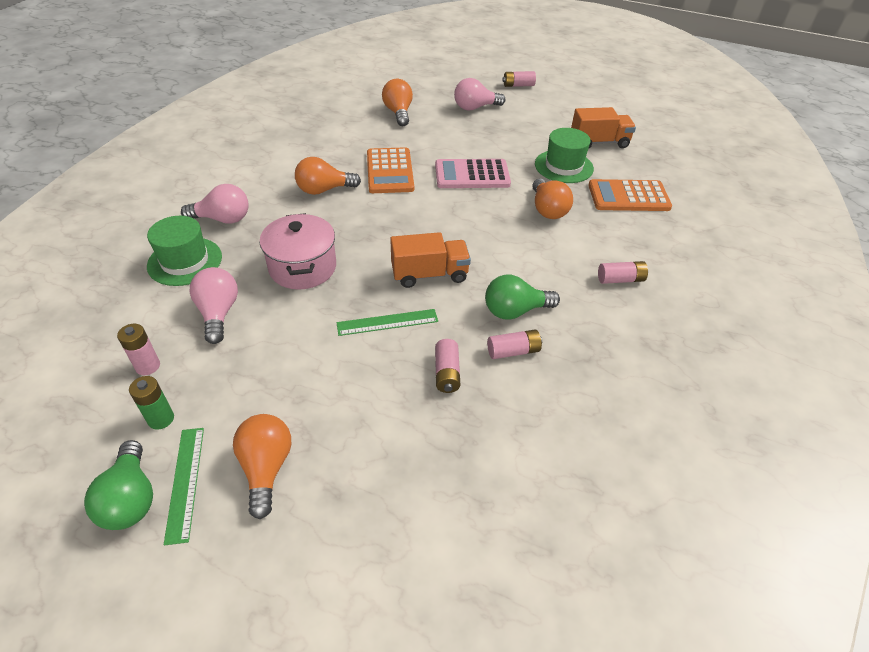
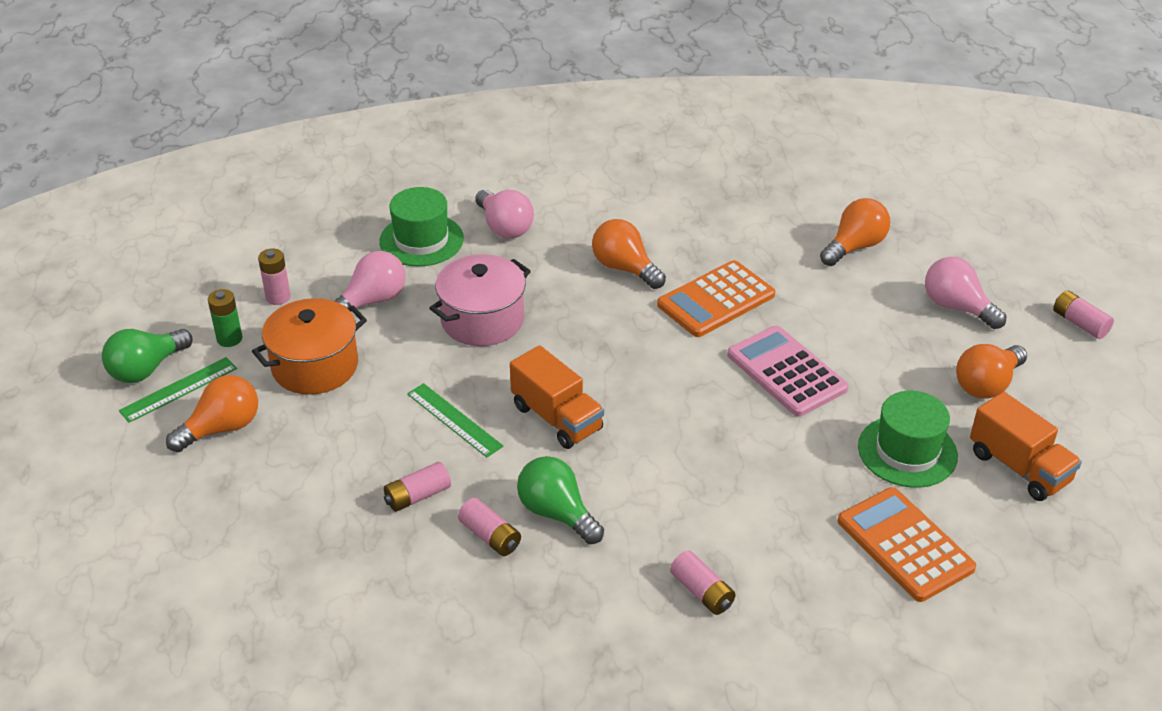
camera: 60 degrees right, 5 degrees down
orange light bulb [532,179,573,219] -> orange light bulb moved to [956,344,1027,399]
none -> orange pot [252,298,367,395]

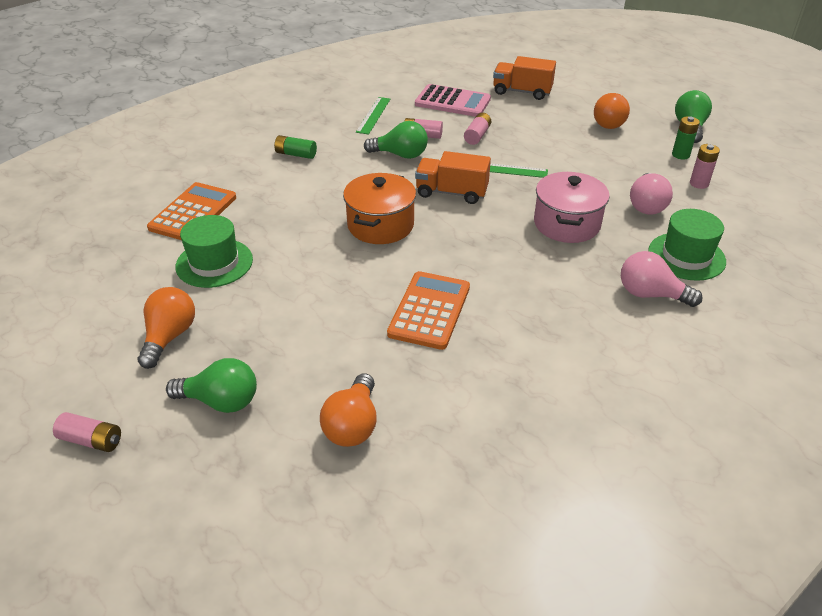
camera: 145 degrees right, 0 degrees up
green ruler [119,357,237,423] -> green ruler moved to [356,97,390,134]
orange pot [252,298,367,395] -> orange pot moved to [343,173,416,244]
orange light bulb [592,219,666,289] -> none
pink battery [670,551,736,615] -> green battery [274,135,317,159]
pink calculator [727,325,848,417] -> pink calculator moved to [415,84,491,117]
orange calculator [838,487,976,602] -> orange calculator turned 90 degrees counterclockwise [147,182,236,240]
pink light bulb [925,257,1006,329] -> green light bulb [166,358,257,413]
orange truck [970,392,1082,501] -> orange truck moved to [493,56,556,100]

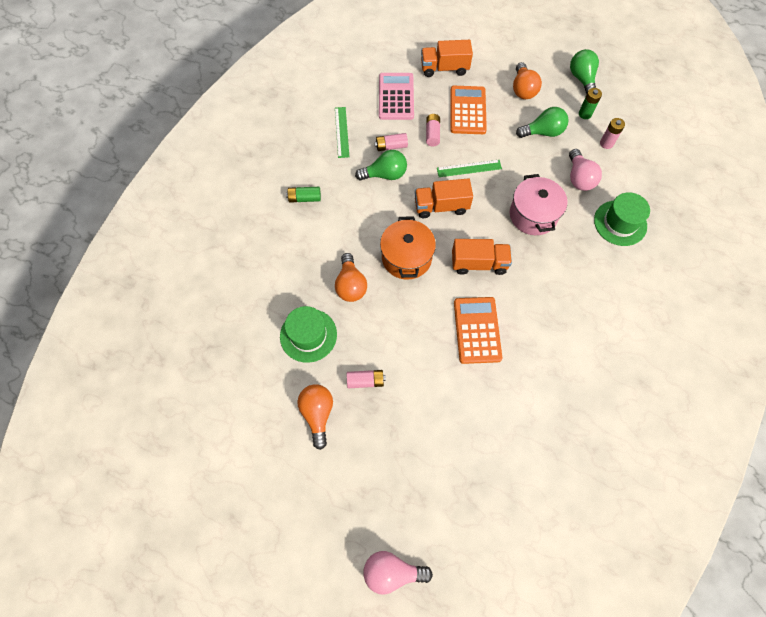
camera: 20 degrees left, 25 degrees up
pink battery [53,412,121,452] -> pink battery moved to [347,370,386,388]
orange calculator [147,182,236,240] -> orange calculator moved to [450,86,487,134]
green light bulb [166,358,257,413] -> green light bulb moved to [516,107,569,138]
orange light bulb [320,373,377,447] -> orange light bulb moved to [335,253,367,302]
pink calculator [415,84,491,117] -> pink calculator turned 90 degrees counterclockwise [379,73,414,120]
pink light bulb [621,251,703,307] -> pink light bulb moved to [363,551,433,595]
none -> orange truck [452,239,512,275]

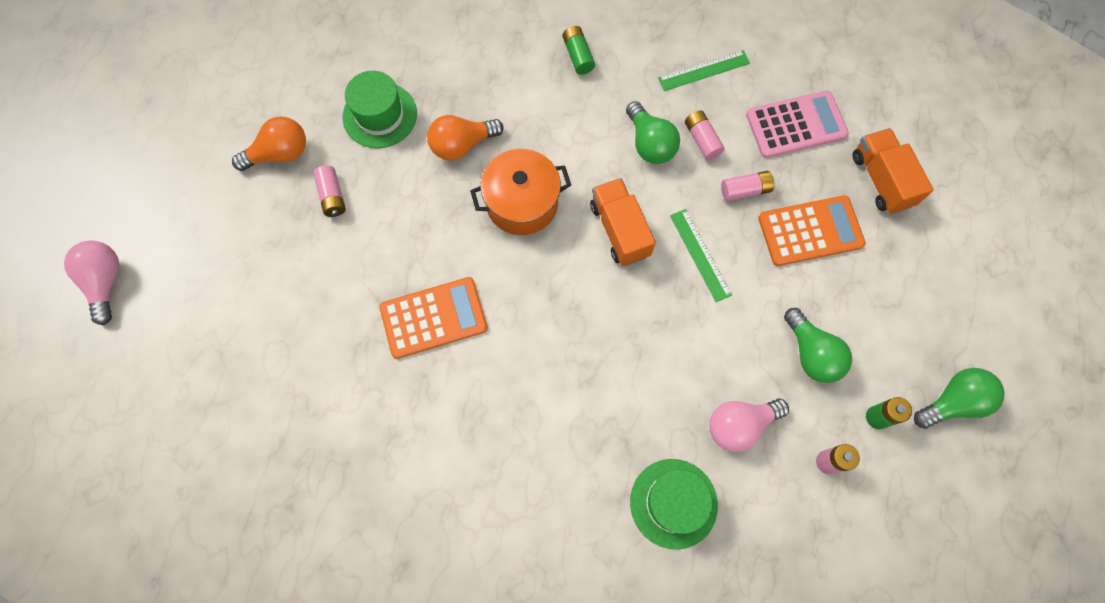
camera: 75 degrees right, 5 degrees up
orange truck [452,239,512,275] -> none
pink pot [510,174,567,235] -> none
orange light bulb [513,62,542,99] -> none

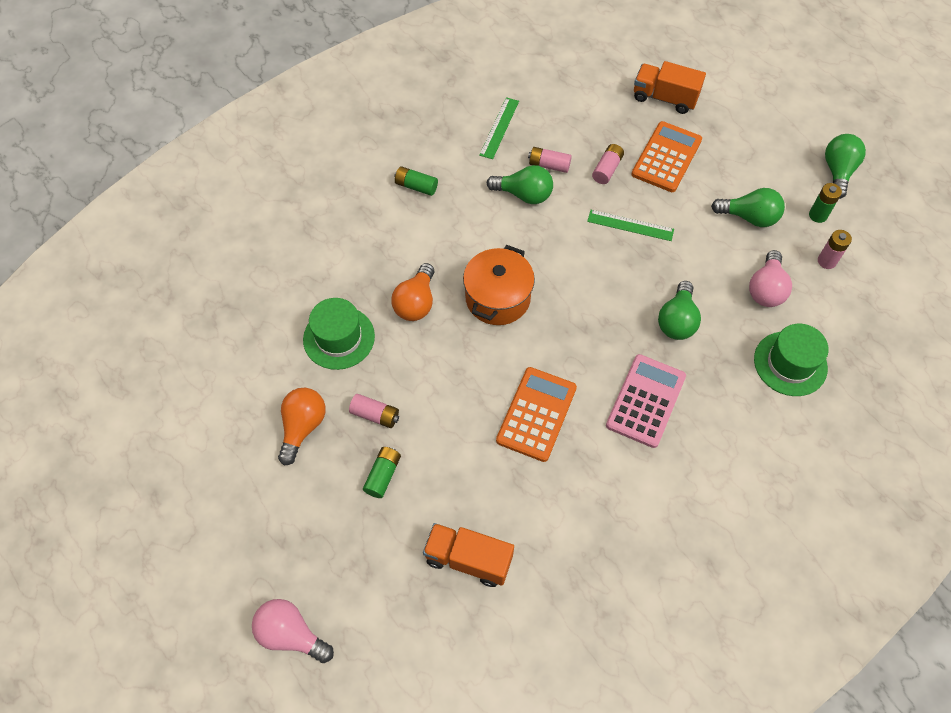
camera: 50 degrees left, 10 degrees down
orange truck [590,178,656,266] -> orange truck moved to [423,523,514,587]
pink calculator [746,90,849,158] -> pink calculator moved to [606,354,686,448]
none -> green battery [363,447,401,498]
none -> green light bulb [658,281,701,340]

